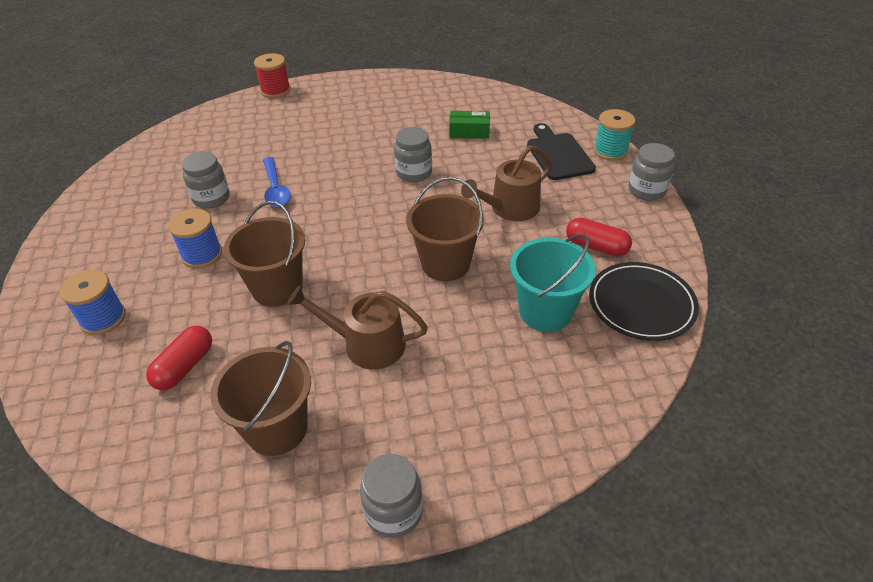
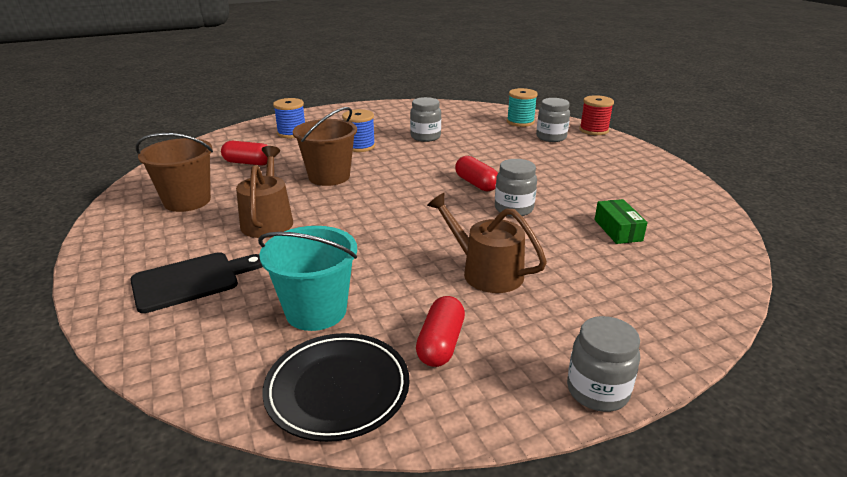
camera: 75 degrees right, 15 degrees down
blue spoon [263,157,291,207] -> none
grey jar [360,454,423,538] -> grey jar moved to [536,98,570,142]
brown bucket [406,177,484,281] -> none
black cutting board [527,123,596,180] -> black cutting board moved to [130,252,263,313]
turquoise spool [594,109,635,161] -> turquoise spool moved to [507,88,538,127]
none -> red capsule [455,156,498,192]

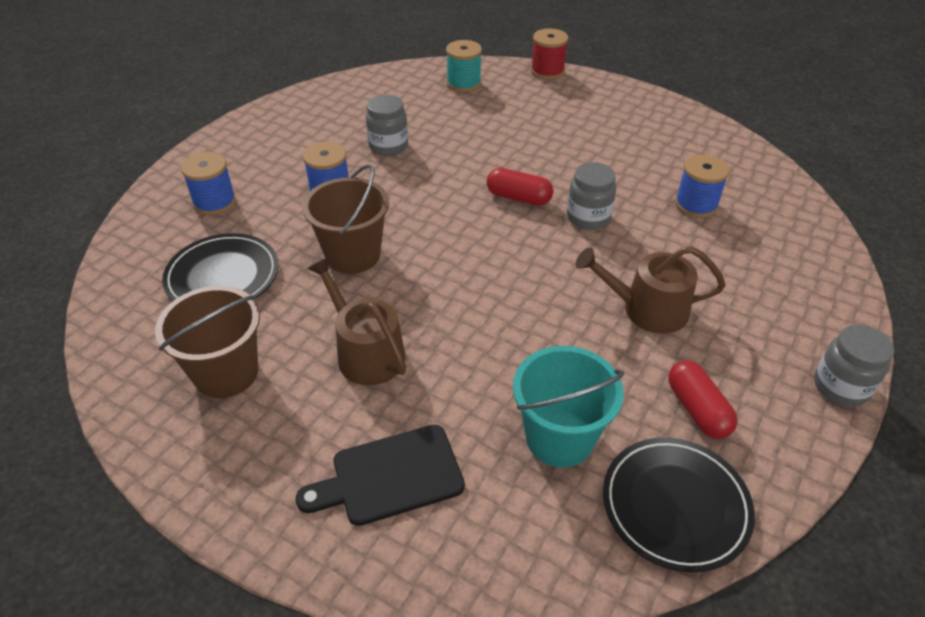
camera: 35 degrees left, 15 degrees up
black cutting board [130,252,263,313] -> black cutting board turned 135 degrees counterclockwise [296,425,465,526]
red capsule [221,141,268,166] -> black plate [162,233,279,301]
grey jar [536,98,570,142] -> none
green box [595,199,648,244] -> blue spool [675,154,730,218]

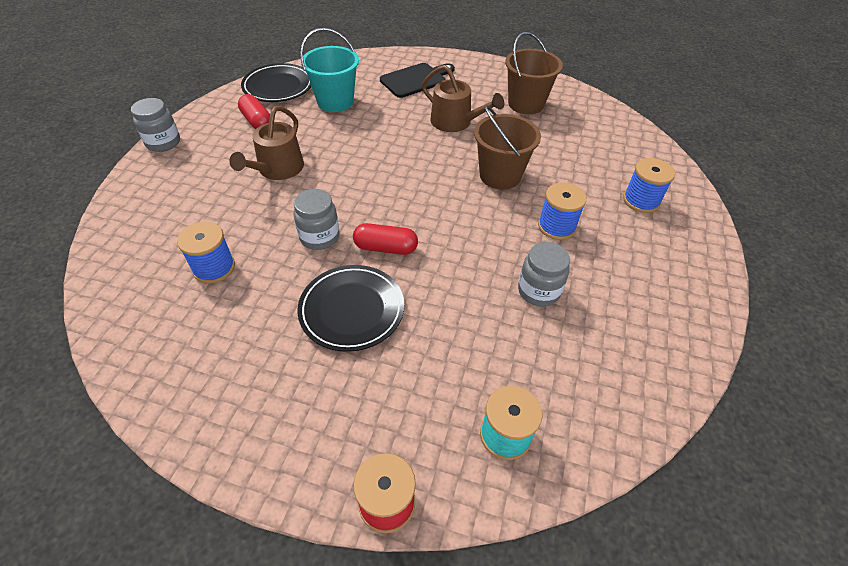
camera: 165 degrees right, 5 degrees up
black plate [162,233,279,301] -> black plate moved to [297,265,404,352]
brown watering can [576,246,726,334] -> brown watering can turned 120 degrees clockwise [229,106,304,180]

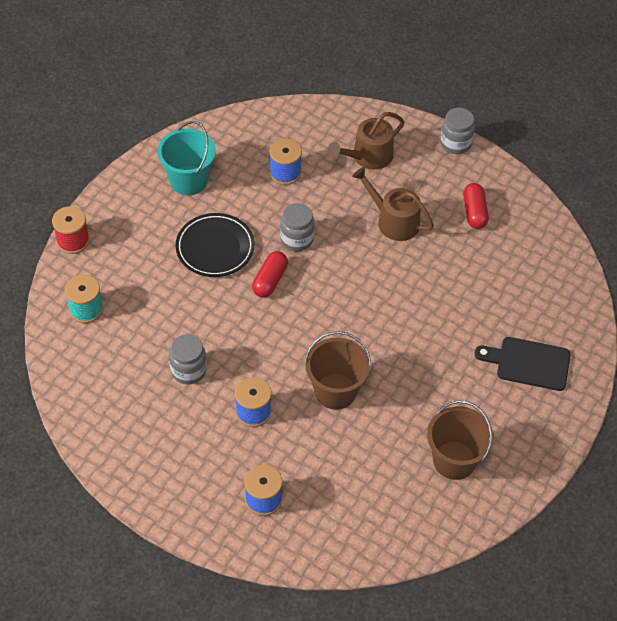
camera: 105 degrees right, 5 degrees up
red capsule [238,94,270,129] -> red capsule turned 75 degrees counterclockwise [463,183,489,229]
black plate [241,63,311,102] -> none
turquoise bucket [300,28,359,112] -> turquoise bucket moved to [158,121,216,195]
black cutting board [380,63,455,98] -> black cutting board turned 120 degrees clockwise [475,337,570,391]
brown watering can [422,65,504,132] -> brown watering can moved to [328,112,404,170]

